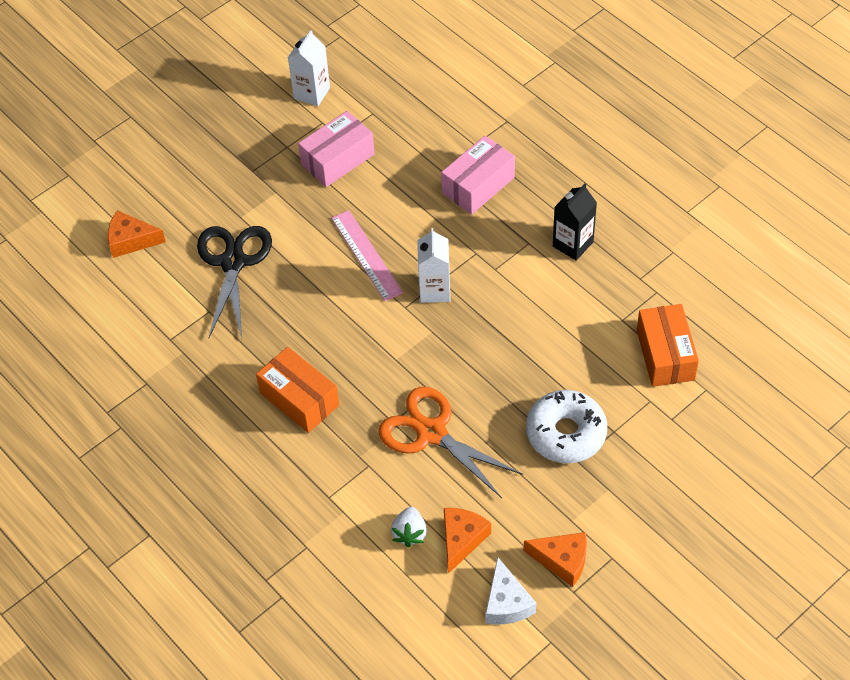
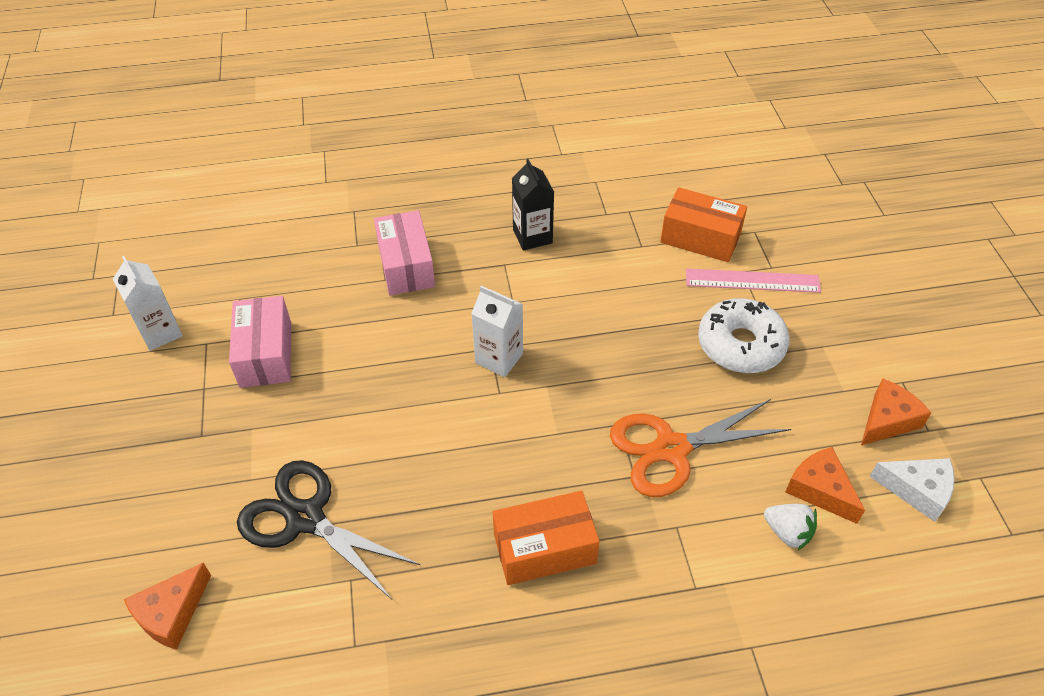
camera: 60 degrees left, 5 degrees down
pink ruler [331,210,403,301] -> pink ruler moved to [686,268,821,293]

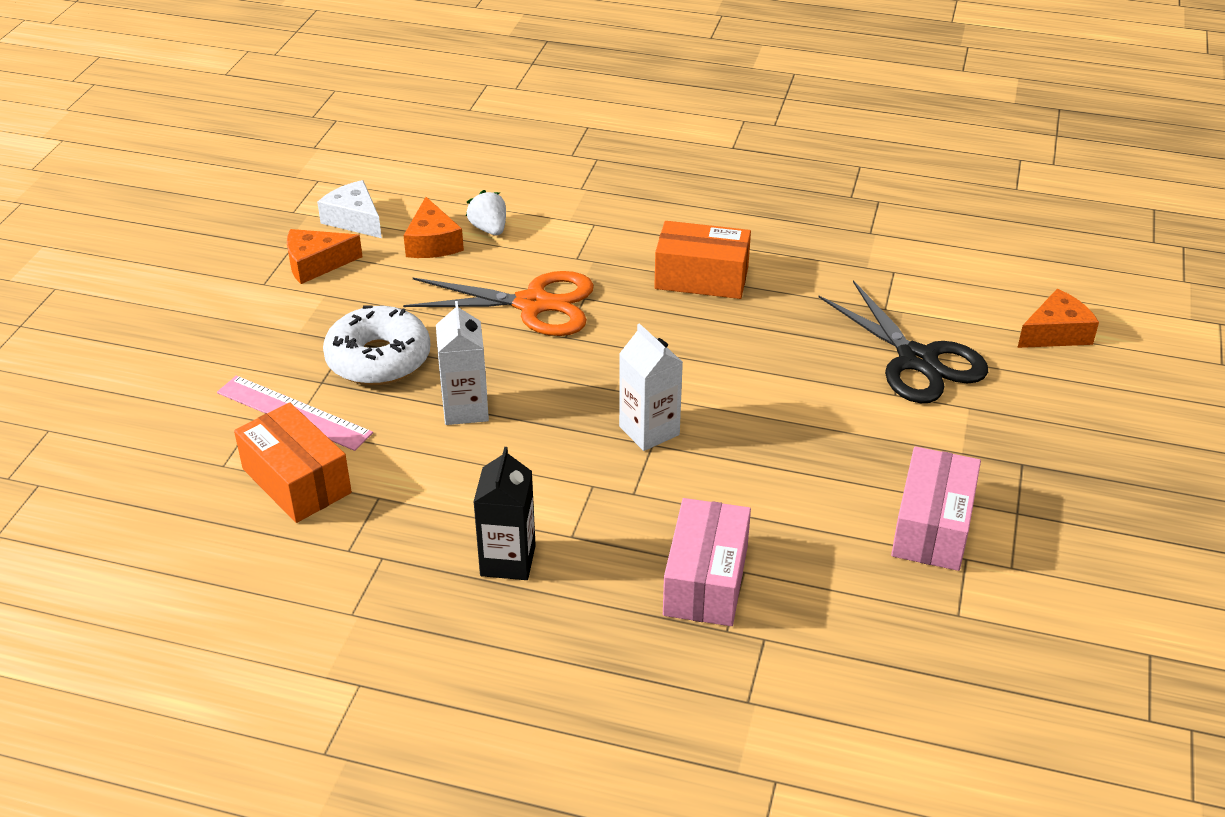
camera: 155 degrees left, 10 degrees down
white carton [113,256,183,351] -> white carton moved to [436,301,489,425]

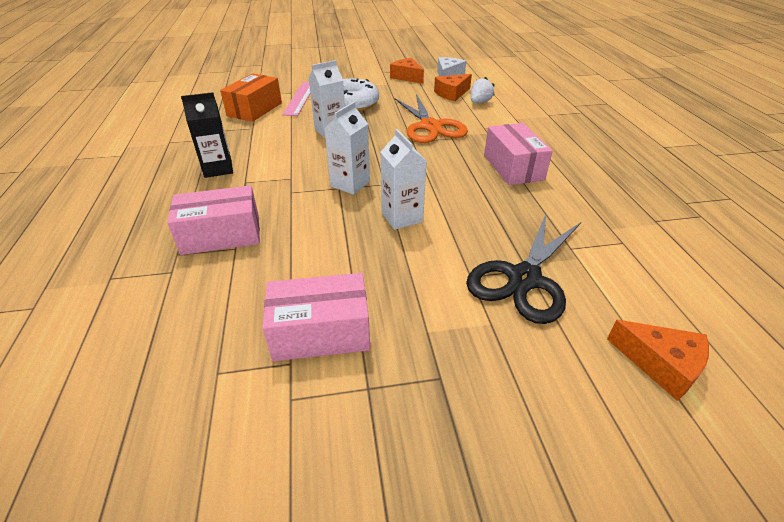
camera: 65 degrees right, 0 degrees up
orange box [654,221,751,299] -> pink box [484,123,553,185]
none -> white carton [381,129,427,230]

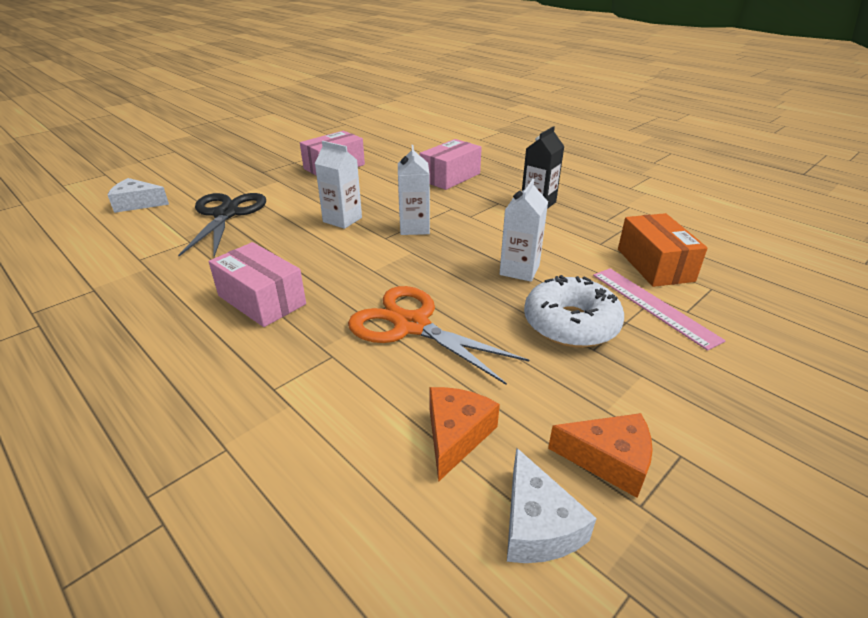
camera: 145 degrees right, 5 degrees down
white strawberry [471,77,495,103] -> none
orange cheese [607,320,709,401] -> white cheese [108,178,169,213]

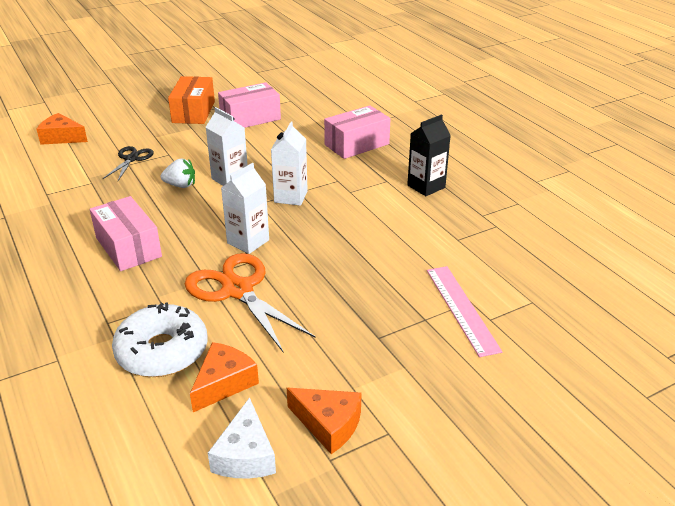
camera: 15 degrees right, 0 degrees up
white cheese [108,178,169,213] -> orange cheese [37,113,88,145]
black scissors [178,193,266,257] -> black scissors [103,146,154,181], size x0.55
white carton [500,179,548,282] -> white carton moved to [221,163,269,254]
white donut [524,275,624,348] -> white donut moved to [112,302,207,377]
orange box [618,213,708,287] -> orange box moved to [168,76,215,124]
none -> white strawberry [161,159,195,188]

